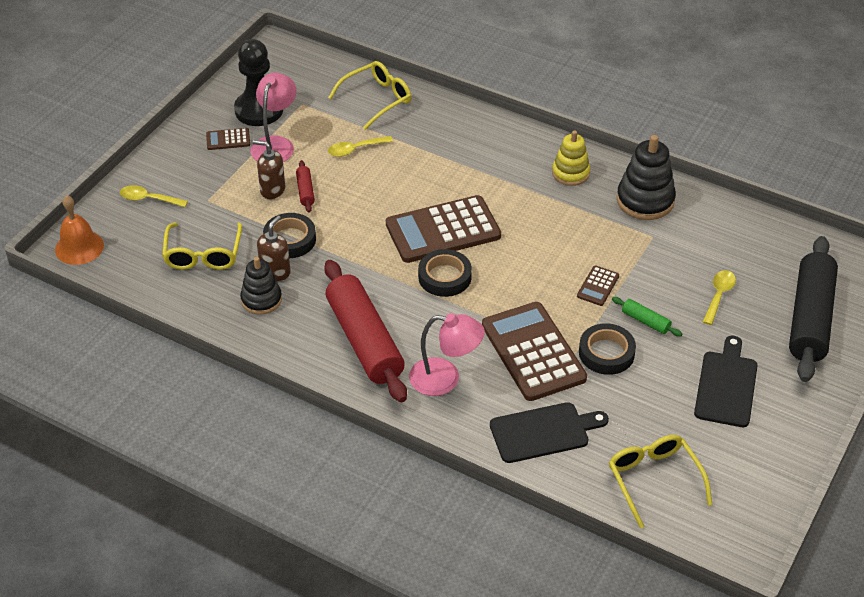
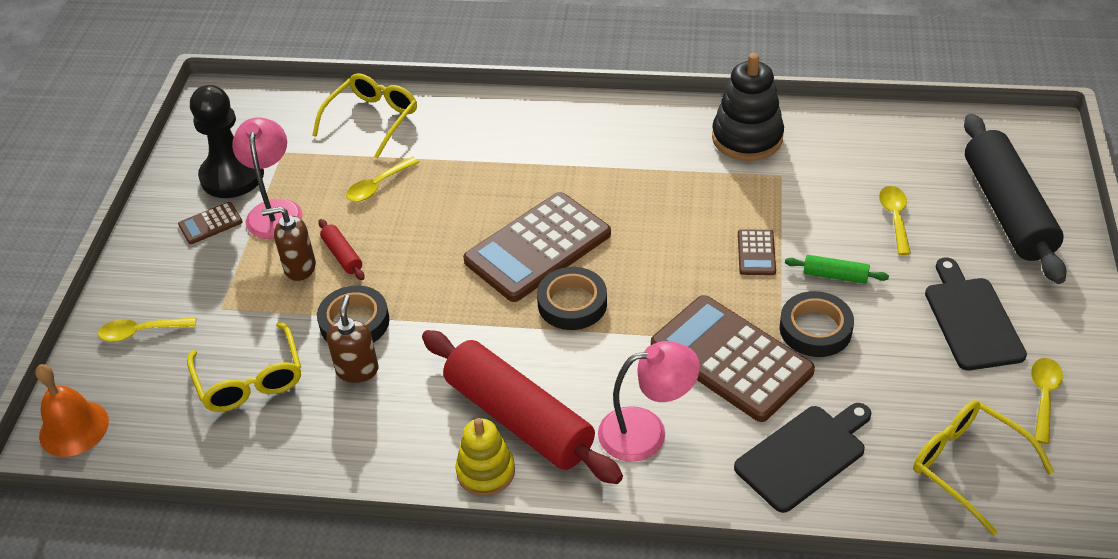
camera: 20 degrees left, 0 degrees up
black stacking toy [240,257,282,315] -> none
yellow stacking toy [552,130,590,186] -> yellow stacking toy moved to [455,418,515,496]
none -> yellow spoon [1031,358,1063,444]

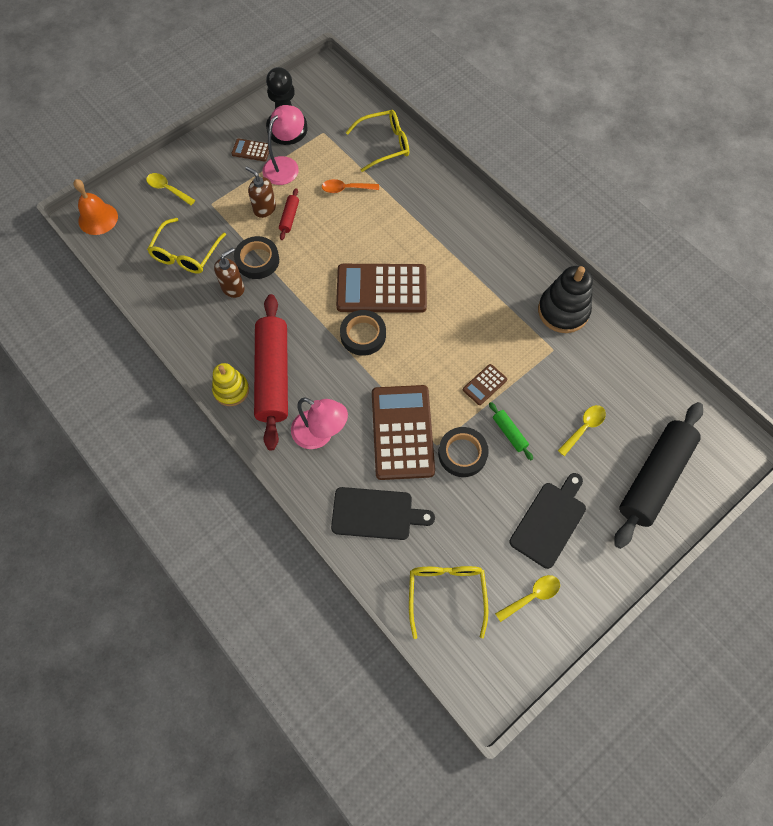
camera: 40 degrees right, 20 degrees up
yellow spoon [346,157,419,202] -> orange spoon [322,179,379,193]

